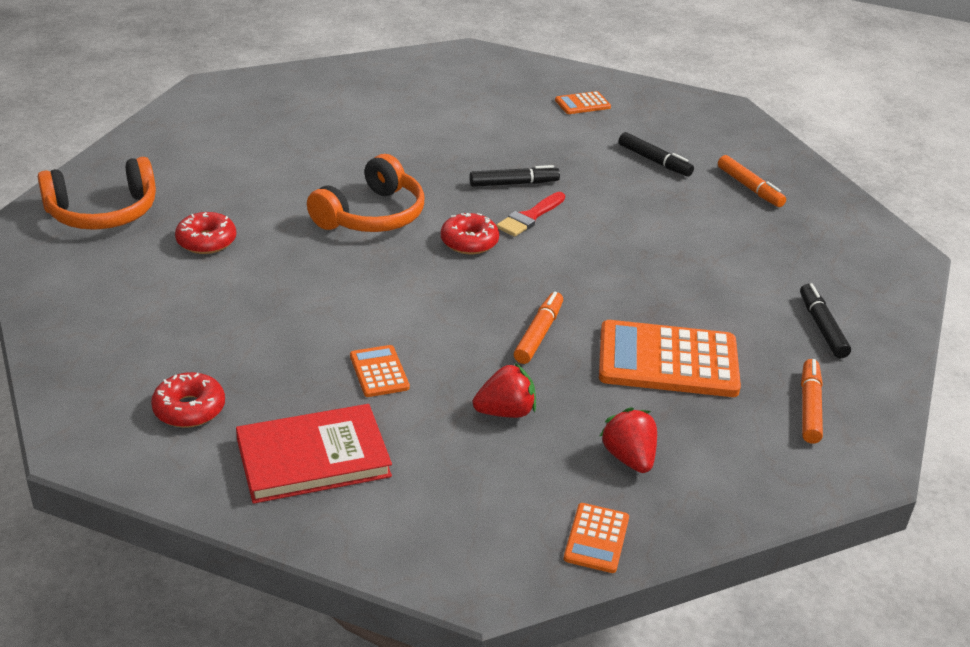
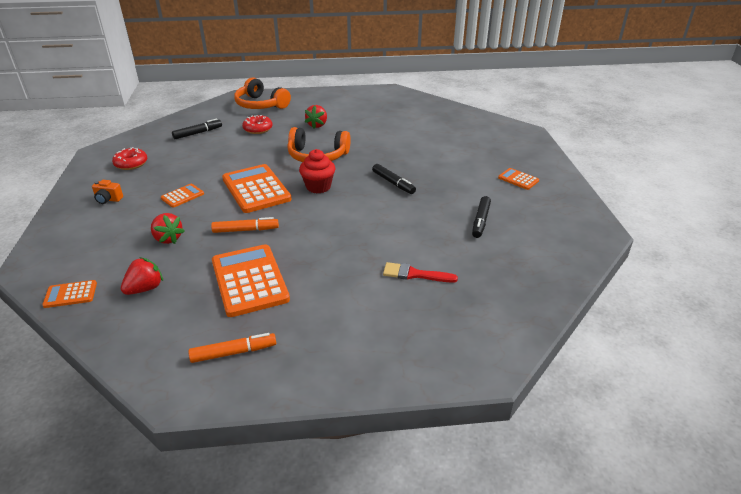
camera: 65 degrees right, 0 degrees up
red book [236,404,392,504] -> orange camera [92,180,123,204]
red donut [441,213,499,254] -> red cupcake [299,149,335,193]
red brush [496,192,565,237] -> red brush moved to [383,262,458,283]
orange marker [718,155,786,207] -> none
black marker [800,283,851,358] -> black marker moved to [172,118,222,139]
none -> orange calculator [222,164,292,213]
none -> red strawberry [305,105,327,129]

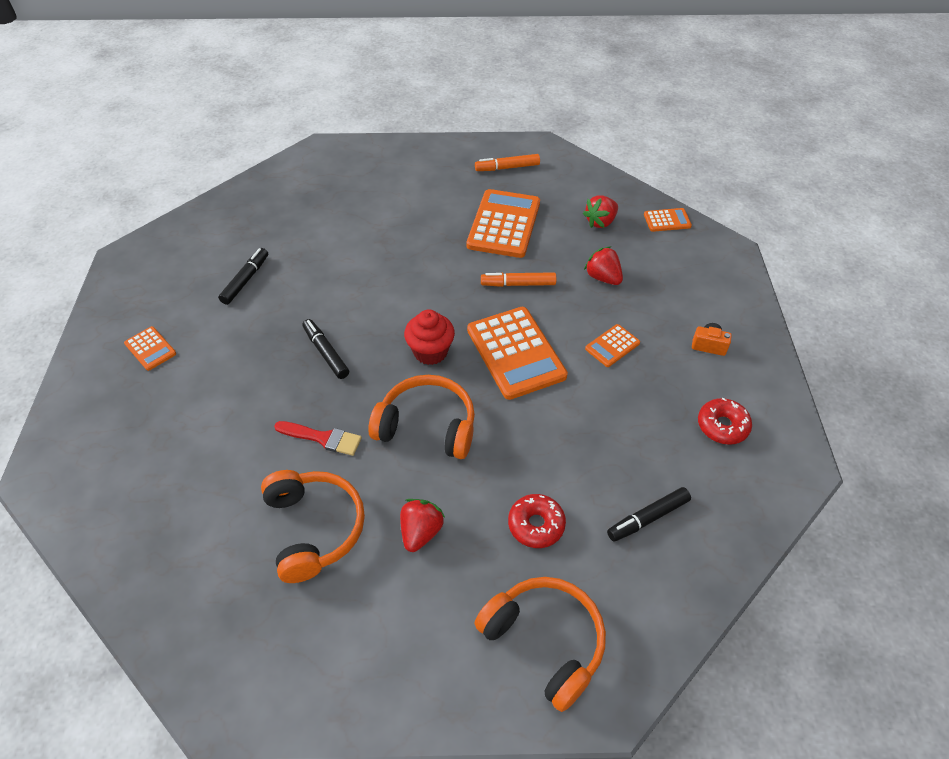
camera: 175 degrees left, 15 degrees up
orange calculator [212,244,290,317] -> orange calculator turned 150 degrees counterclockwise [467,189,540,258]
red brush [383,262,458,283] -> red brush moved to [274,421,362,456]
none -> orange headphones [261,470,365,583]

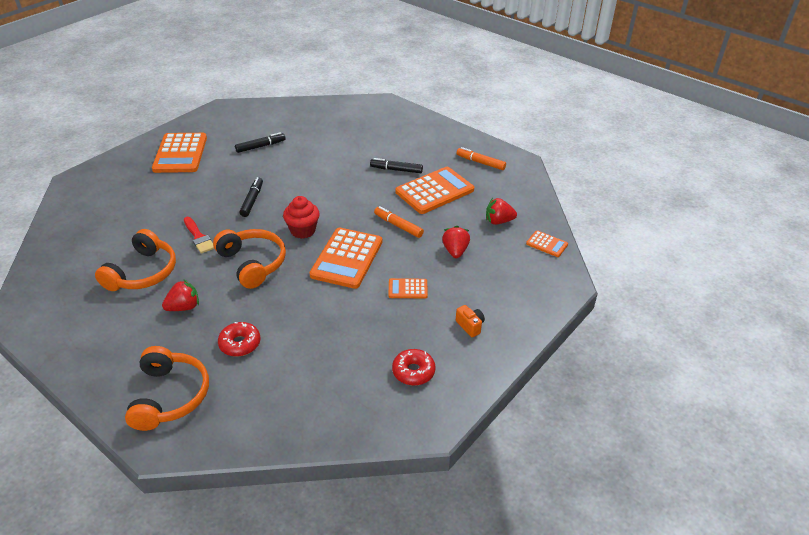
camera: 40 degrees right, 10 degrees down
orange calculator [124,326,176,371] -> orange calculator [152,133,207,173], size x2.07
black marker [607,487,691,542] -> black marker moved to [370,158,423,173]

